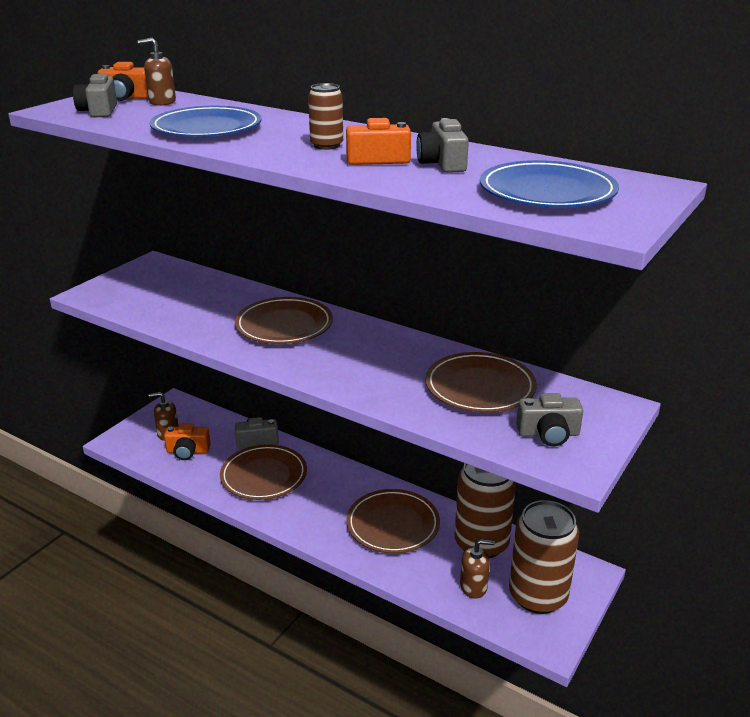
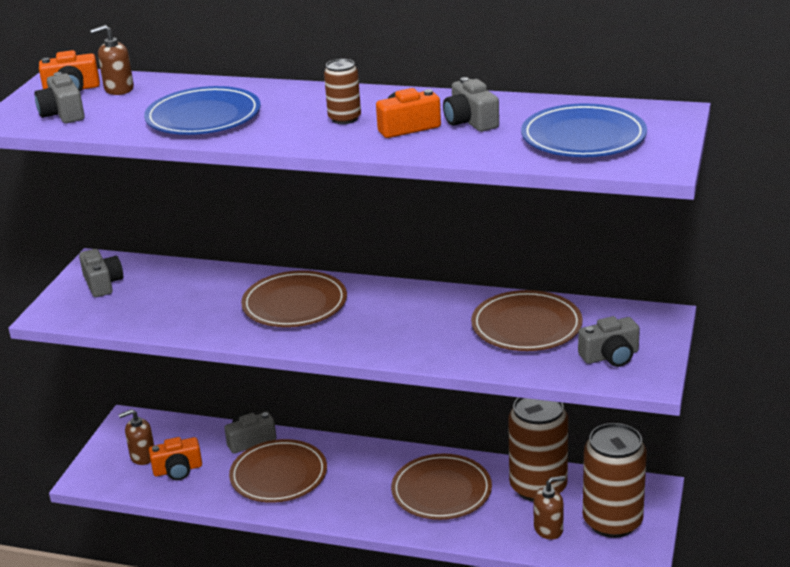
camera: 15 degrees left, 0 degrees up
none -> grey camera [79,249,123,297]

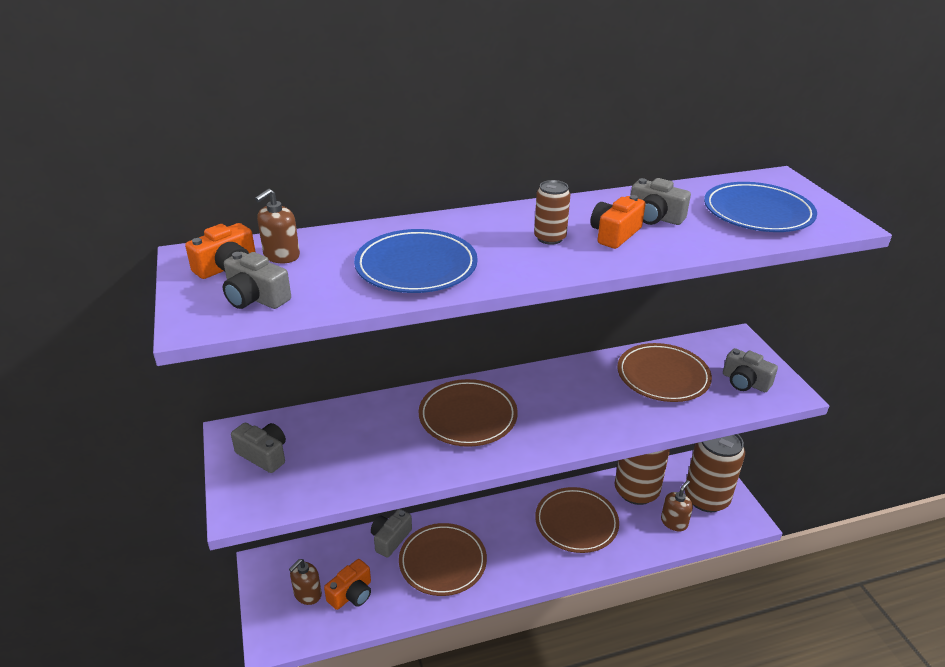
camera: 35 degrees left, 5 degrees up
grey camera [578,316,640,367] -> grey camera turned 90 degrees clockwise [723,348,778,392]

